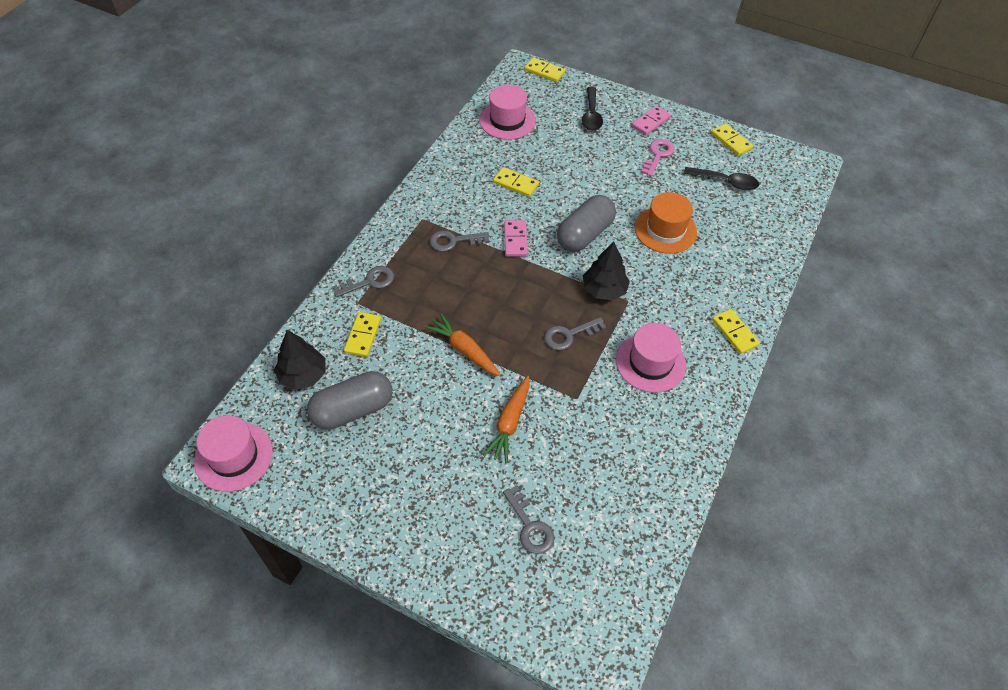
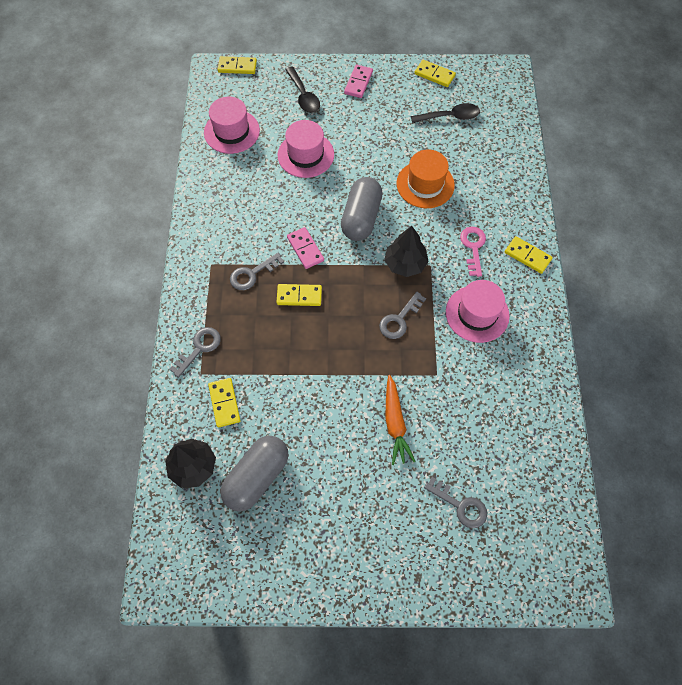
camera: 25 degrees left, 10 degrees up
pink hat [194,415,273,492] -> pink hat moved to [278,120,334,178]
orange carrot [425,313,501,376] -> none
yellow domino [493,167,539,197] -> yellow domino moved to [277,284,322,306]
pink key [641,139,674,176] -> pink key moved to [460,227,486,277]

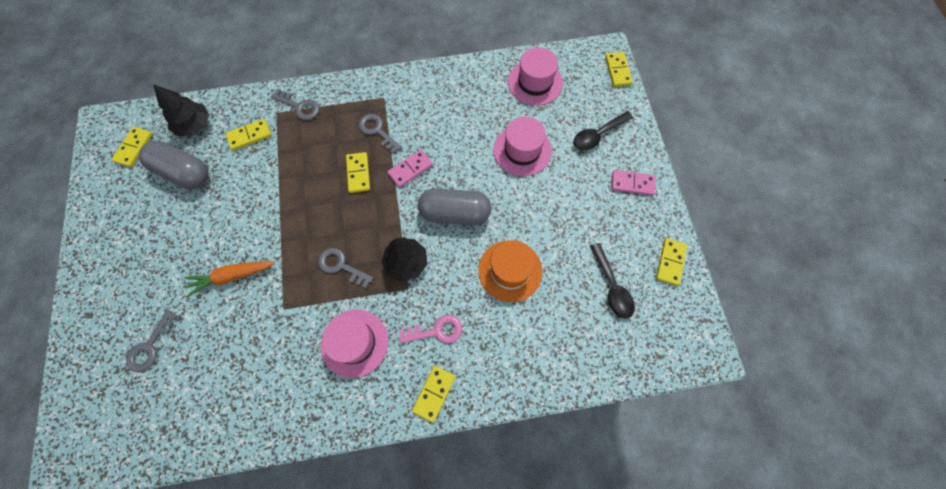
camera: 80 degrees right, 5 degrees up
none -> yellow domino [111,127,152,167]

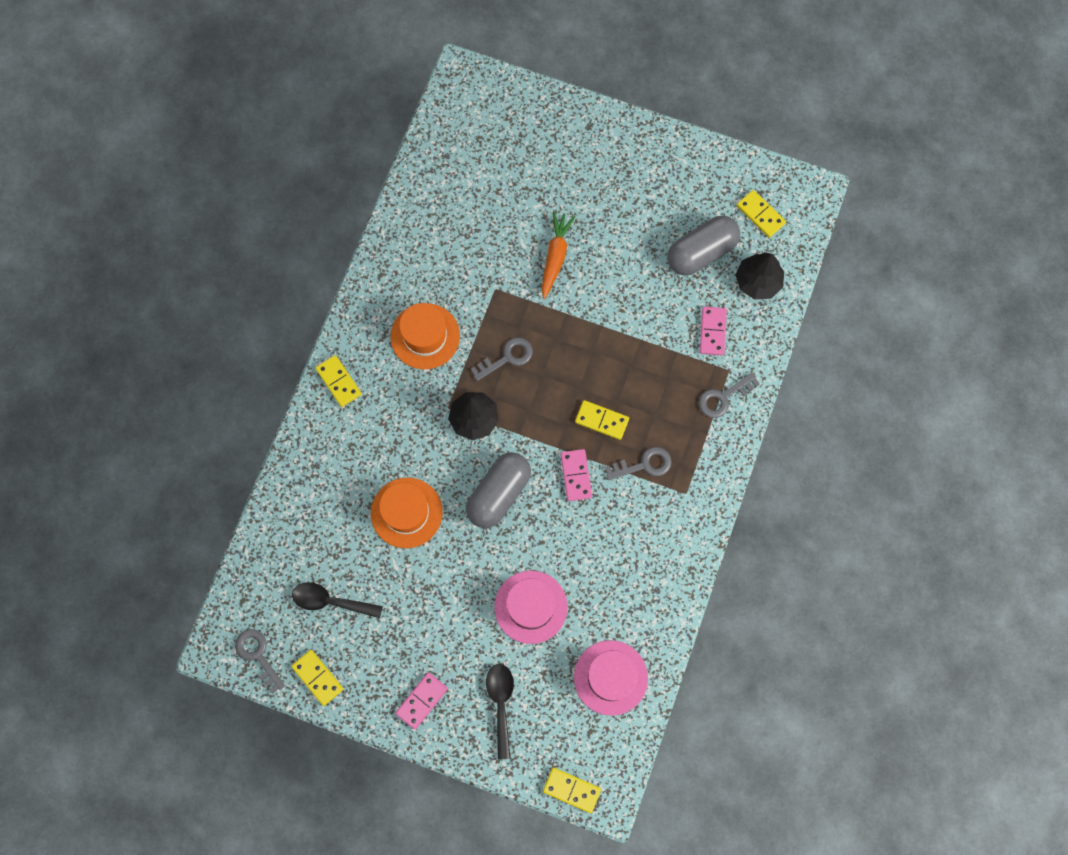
camera: 120 degrees right, 5 degrees up
grey key [126,310,178,372] -> grey key moved to [235,629,285,694]
yellow domino [226,119,271,150] -> pink domino [700,306,727,355]
pink hat [321,310,388,378] -> orange hat [391,303,460,369]
pink key [399,315,462,343] -> none

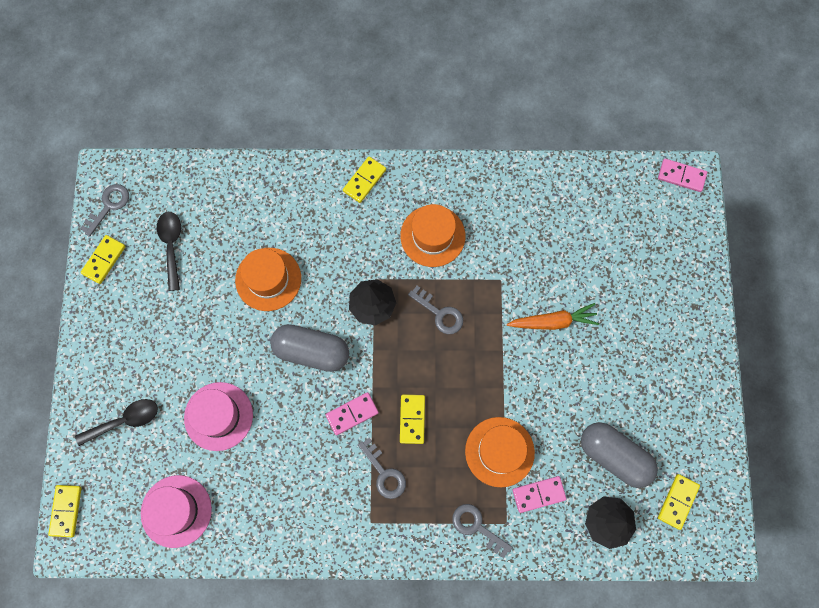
camera: 70 degrees right, 0 degrees up
pink domino [395,672,448,730] -> pink domino moved to [658,159,707,192]
none -> orange hat [465,417,535,487]

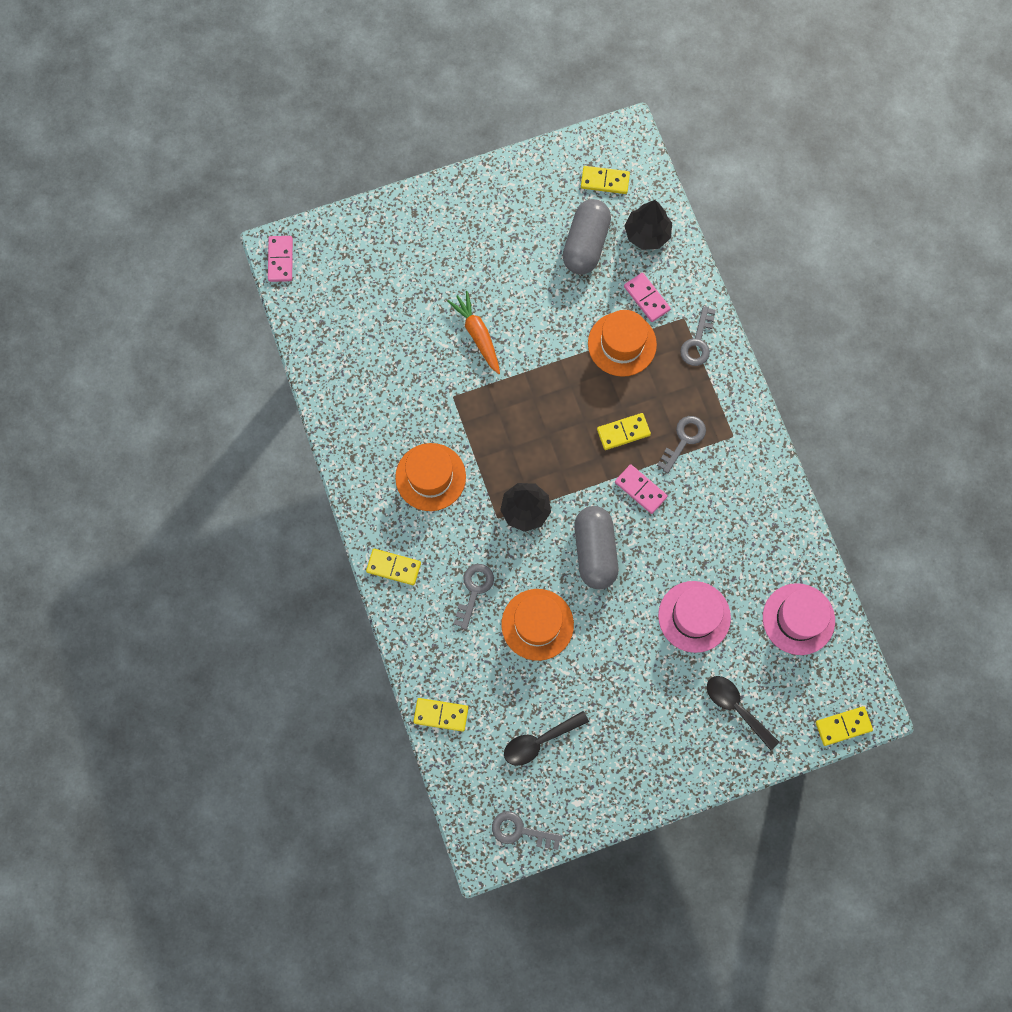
camera: 110 degrees left, 0 degrees up
yellow domino [81,235,126,284] -> yellow domino moved to [413,698,468,732]
grey key [408,286,463,334] -> grey key moved to [454,564,494,630]

